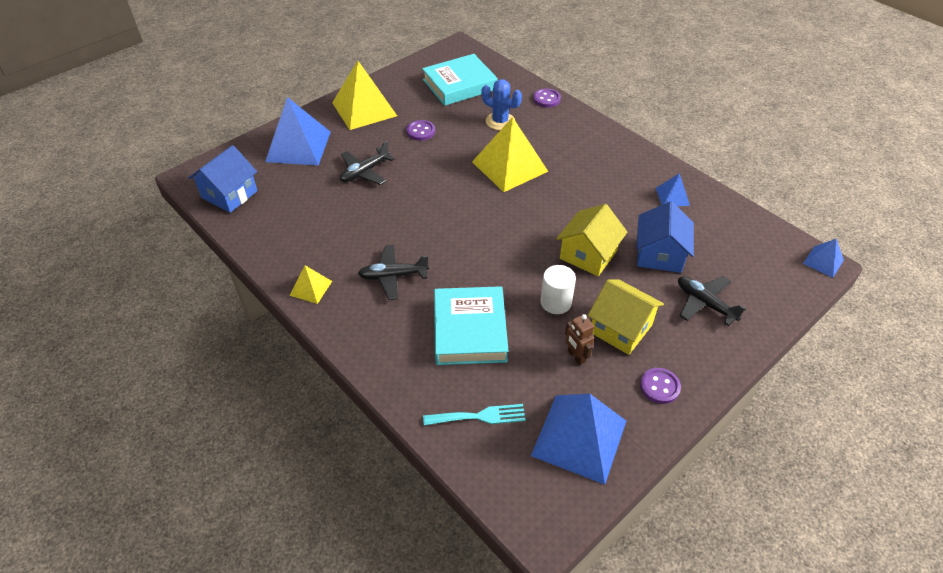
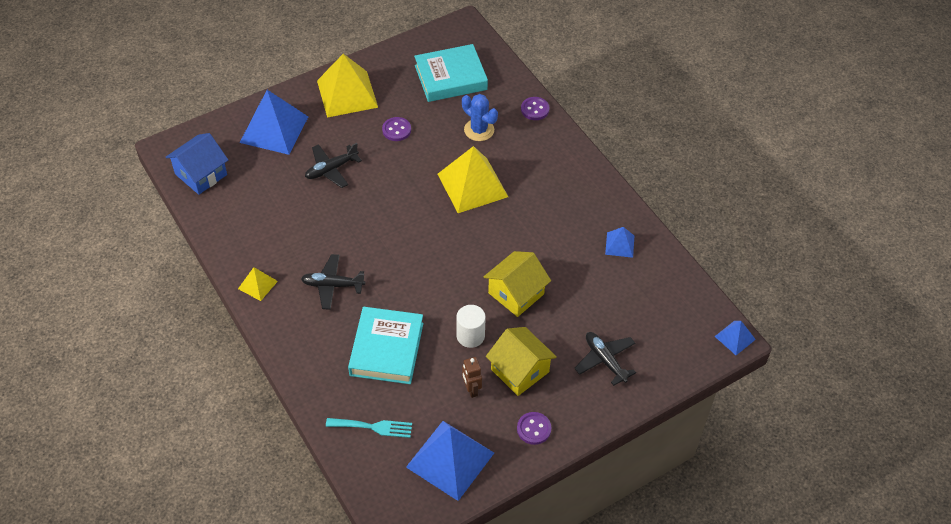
camera: 10 degrees right, 5 degrees up
blue house [636,201,694,273] -> none

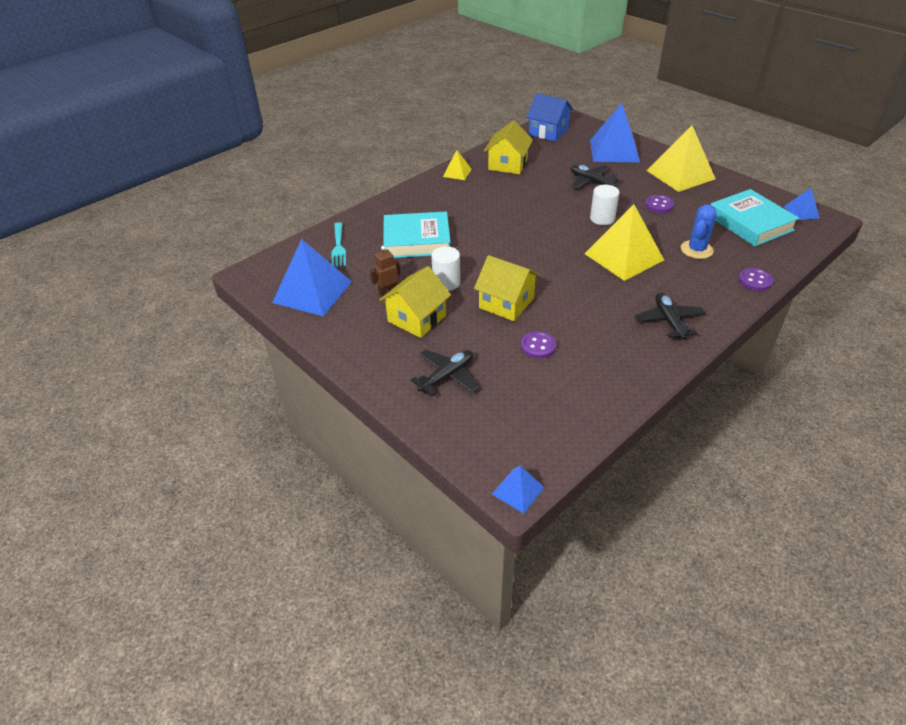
camera: 80 degrees right, 10 degrees down
black plane [301,254,365,310] -> black plane moved to [634,292,706,340]
purple button [517,412,551,445] -> purple button moved to [521,331,556,359]
blue pyramid [605,227,634,258] -> blue pyramid moved to [784,188,820,220]
none -> yellow house [484,120,533,174]
none -> white cylinder [590,185,620,225]

